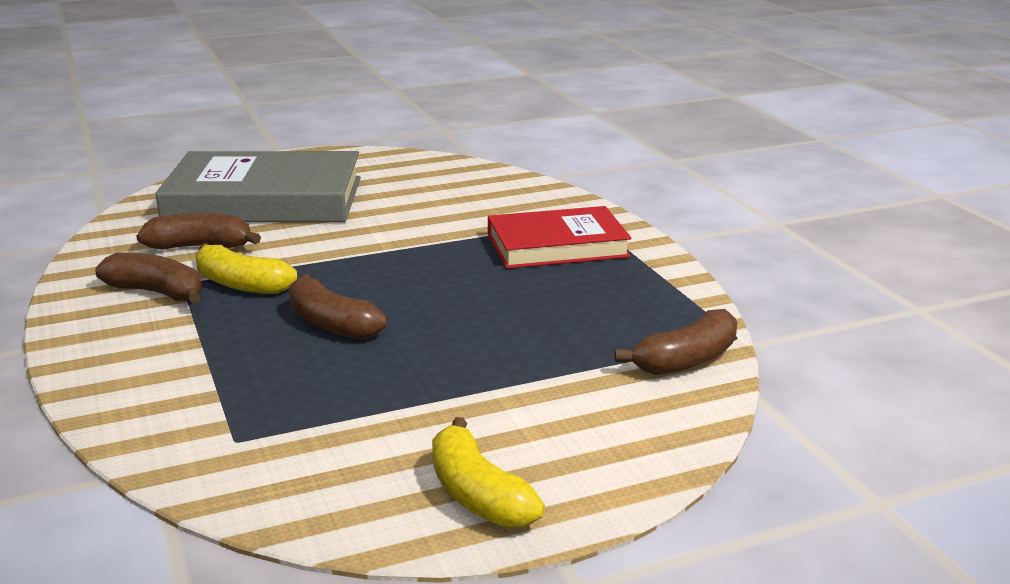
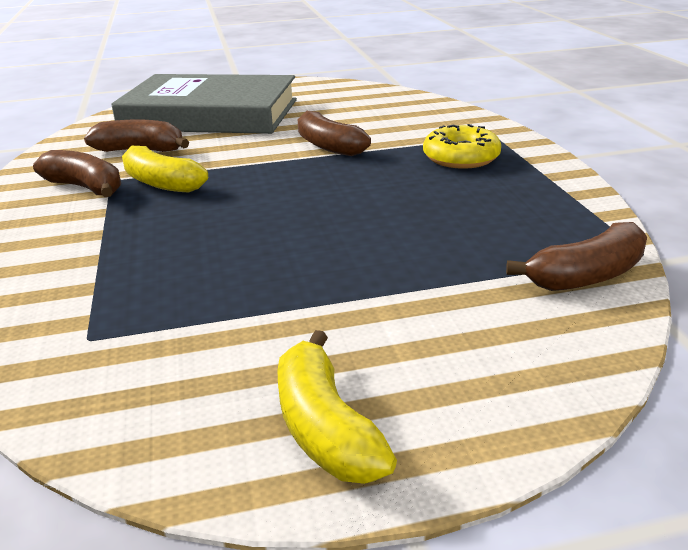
camera: 10 degrees right, 5 degrees up
brown banana [289,274,387,339] -> brown banana moved to [297,111,371,156]
red book [488,206,632,269] -> yellow donut [423,124,501,169]

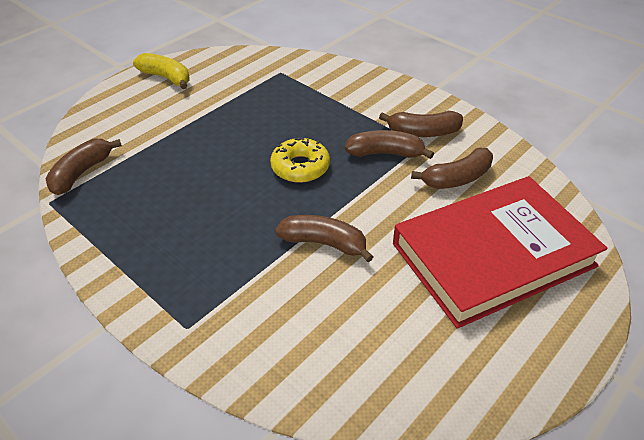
camera: 145 degrees right, 15 degrees up
grey book [111,74,297,134] -> red book [393,176,607,329]
yellow banana [122,145,208,193] -> brown banana [345,130,434,159]
yellow donut [423,124,501,169] -> yellow donut moved to [270,138,330,183]

